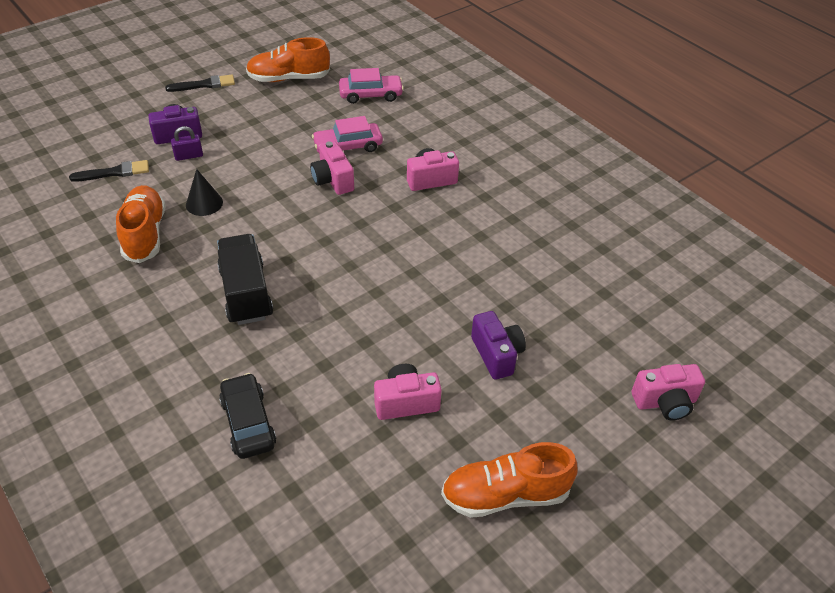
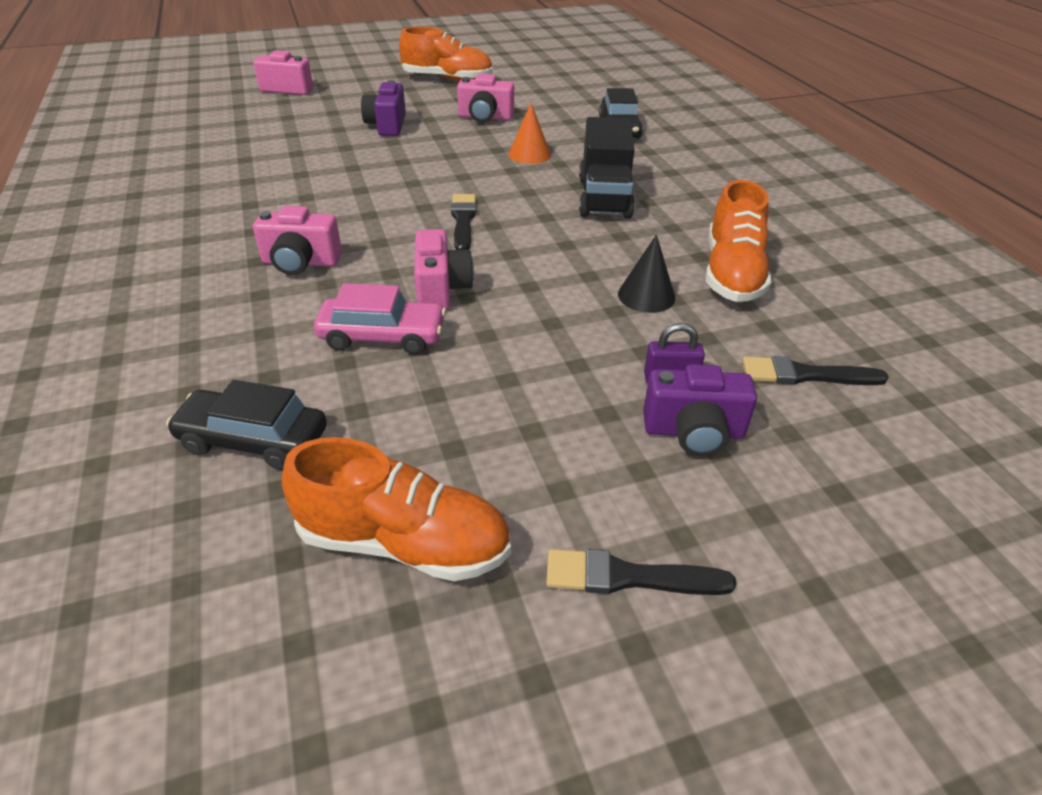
camera: 160 degrees left, 5 degrees down
pink car [339,68,404,104] -> black car [166,380,327,470]
none -> black brush [451,194,476,250]
none -> orange cone [509,103,551,164]

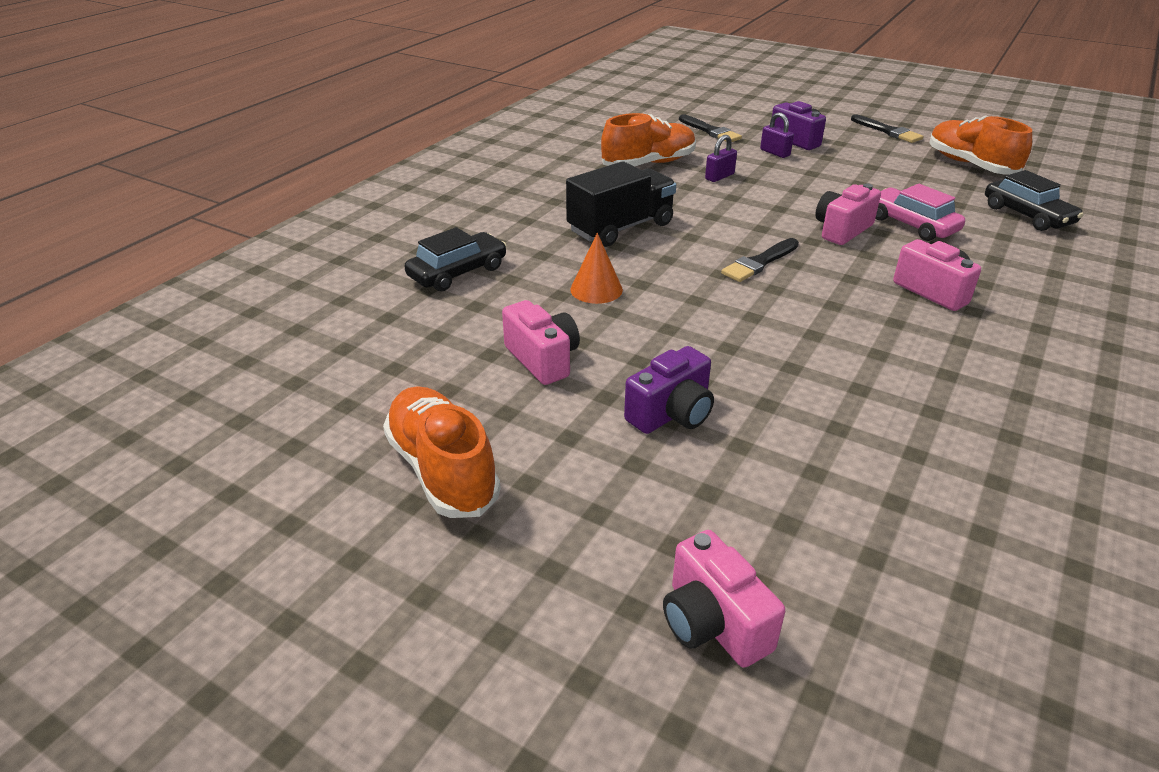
camera: 130 degrees left, 5 degrees down
black cone [618,235,675,313] -> purple padlock [705,135,737,182]

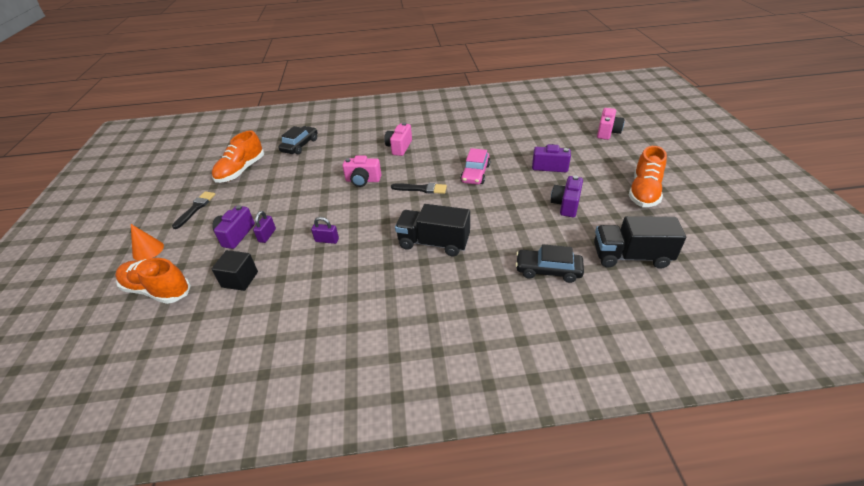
camera: 125 degrees left, 5 degrees up
pink camera [502,300,580,385] -> purple camera [551,175,583,217]
orange cone [570,233,623,304] -> orange cone moved to [131,224,164,260]
orange shoe [601,113,696,166] -> orange shoe moved to [115,258,191,304]
black brush [679,114,742,142] -> black cube [212,250,258,291]
pink car [875,184,965,241] -> pink car moved to [460,148,490,185]
none -> black truck [594,216,686,269]

